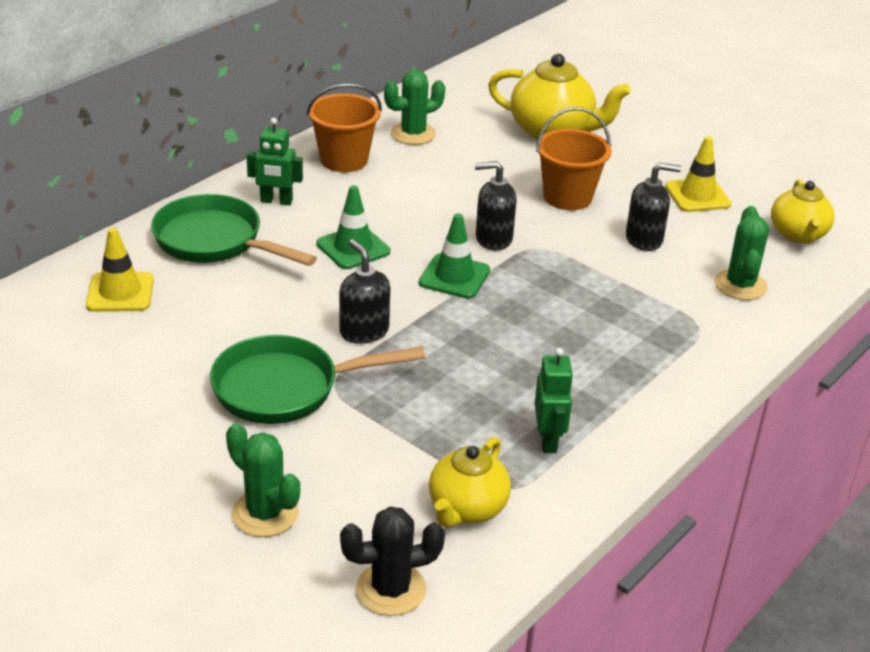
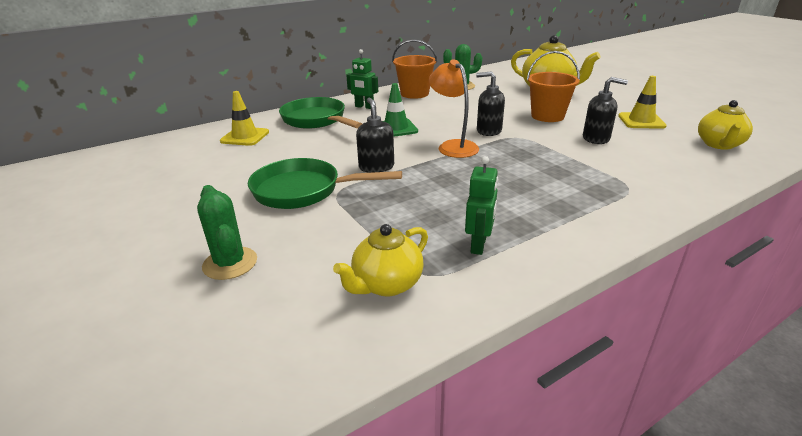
camera: 20 degrees right, 5 degrees down
black cactus [340,506,445,616] -> none
green traffic cone [419,213,490,299] -> orange lamp [429,59,479,158]
green cactus [714,206,769,300] -> none

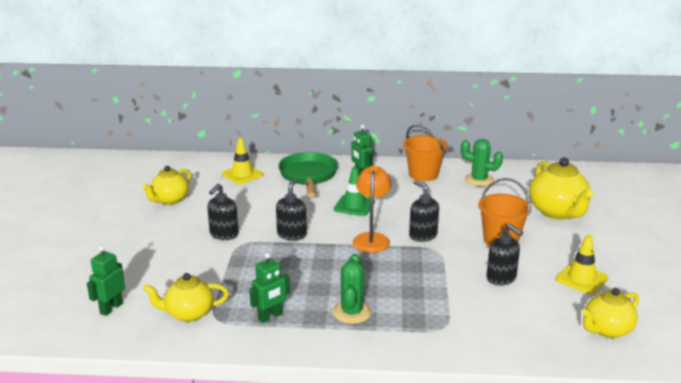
camera: 35 degrees right, 5 degrees down
green cactus [197,185,257,280] -> green cactus moved to [333,254,372,324]
green pan [248,158,402,209] -> black soap dispenser [207,184,239,240]
none -> green robot [87,246,125,316]
none -> yellow teapot [142,166,191,205]

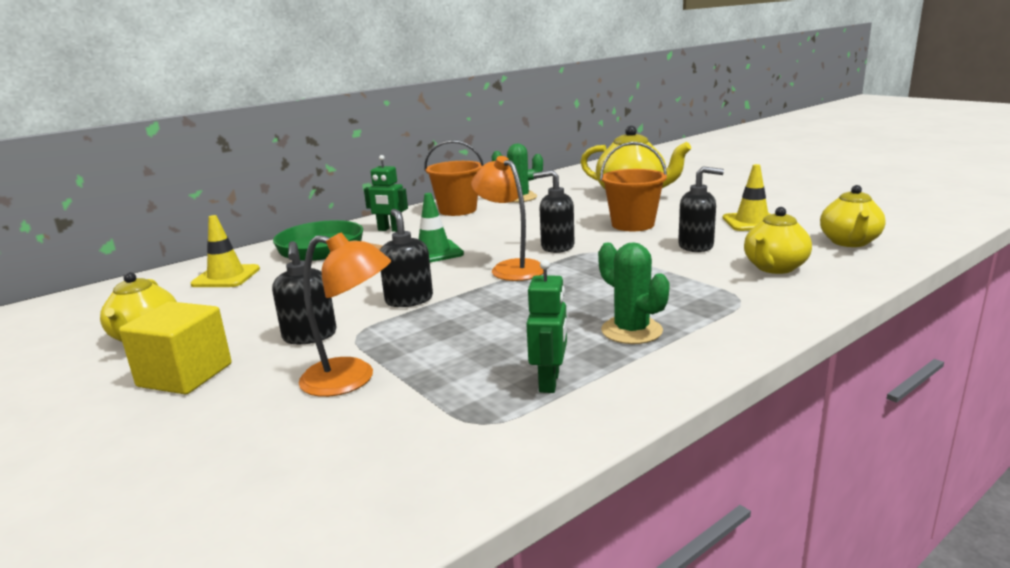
camera: 40 degrees left, 5 degrees down
green robot [87,246,125,316] -> none
yellow teapot [143,273,229,322] -> yellow teapot moved to [744,207,812,274]
none -> yellow cube [119,301,232,395]
none -> orange lamp [299,232,391,397]

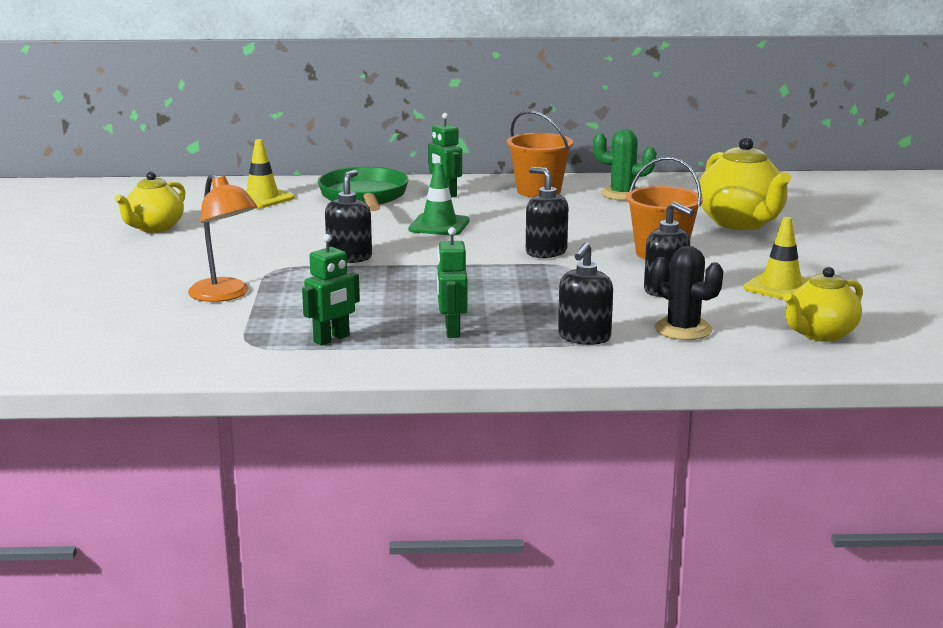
camera: 35 degrees right, 0 degrees up
yellow cube [119,301,232,395] -> none
black soap dispenser [272,241,337,344] -> black soap dispenser moved to [558,242,613,345]
orange lamp [471,156,544,281] -> none
green cactus [598,242,670,344] -> green robot [437,227,468,338]
yellow teapot [744,207,812,274] -> black cactus [652,246,723,340]

